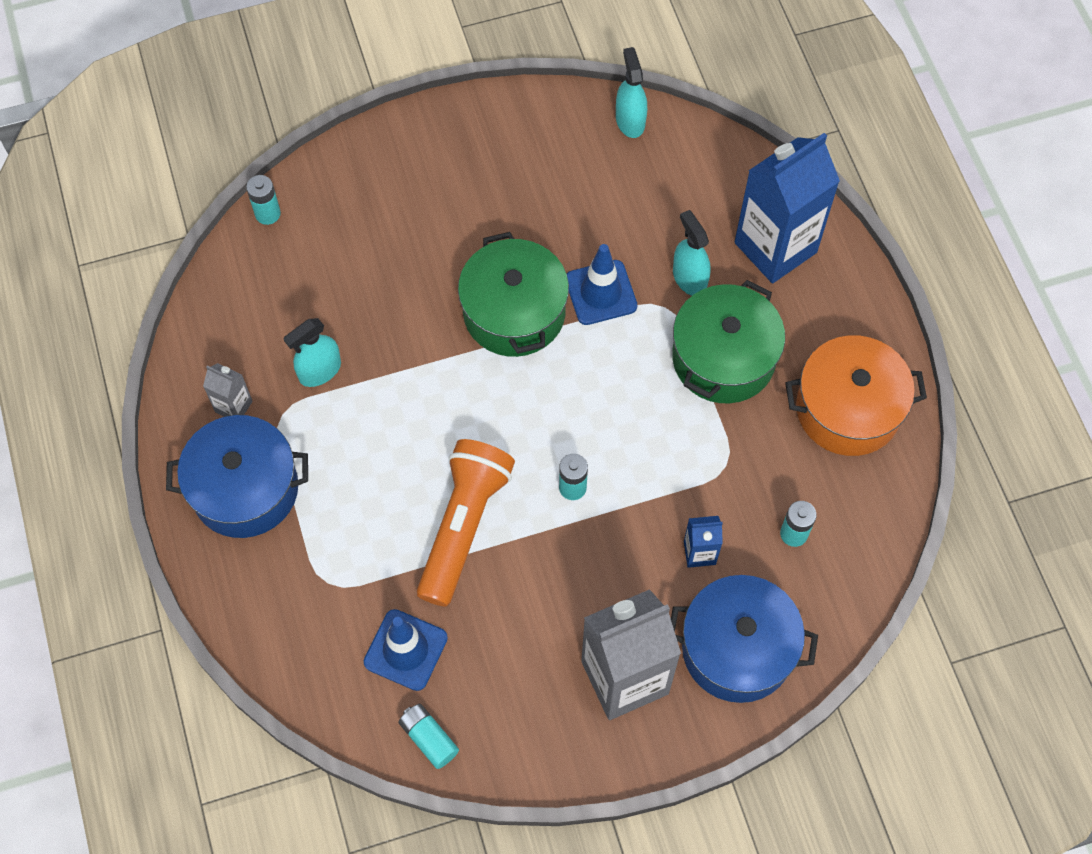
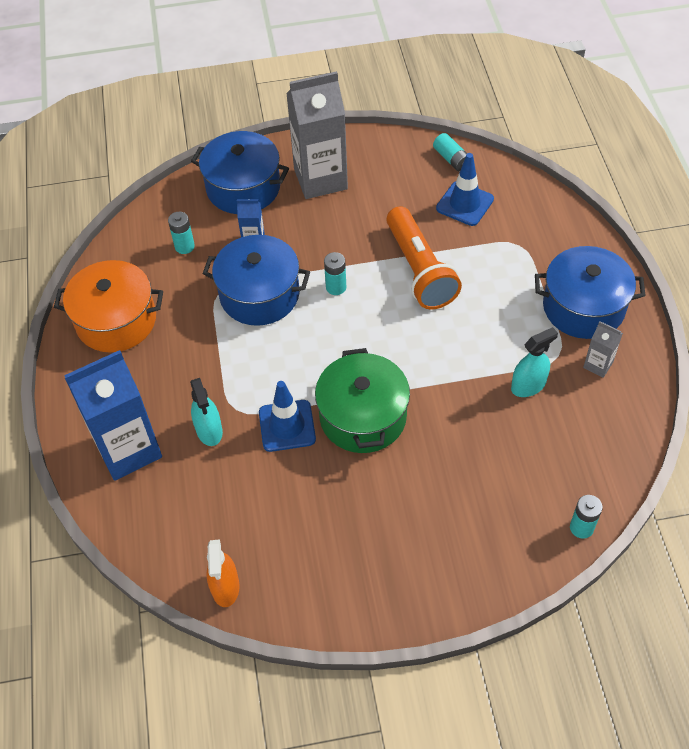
camera: 170 degrees left, 10 degrees down
orange flashlight [417,439,515,607] -> orange flashlight turned 45 degrees counterclockwise [386,206,462,310]
turquoise spray bottle [616,47,647,138] -> orange spray bottle [206,539,239,607]
green pot [672,280,785,403] -> none
none -> blue pot [202,235,310,326]

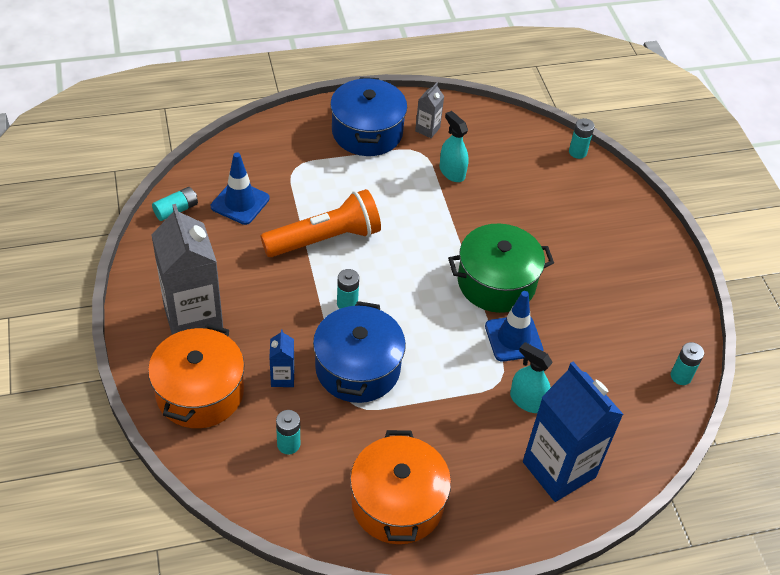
camera: 100 degrees left, 5 degrees down
turquoise spray bottle [190,378,223,446] -> turquoise spray bottle turned 120 degrees counterclockwise [510,342,553,413]
blue pot [191,131,289,214] -> orange pot [148,324,245,428]
orange spray bottle [206,539,239,607] -> turquoise battery [671,342,704,385]

